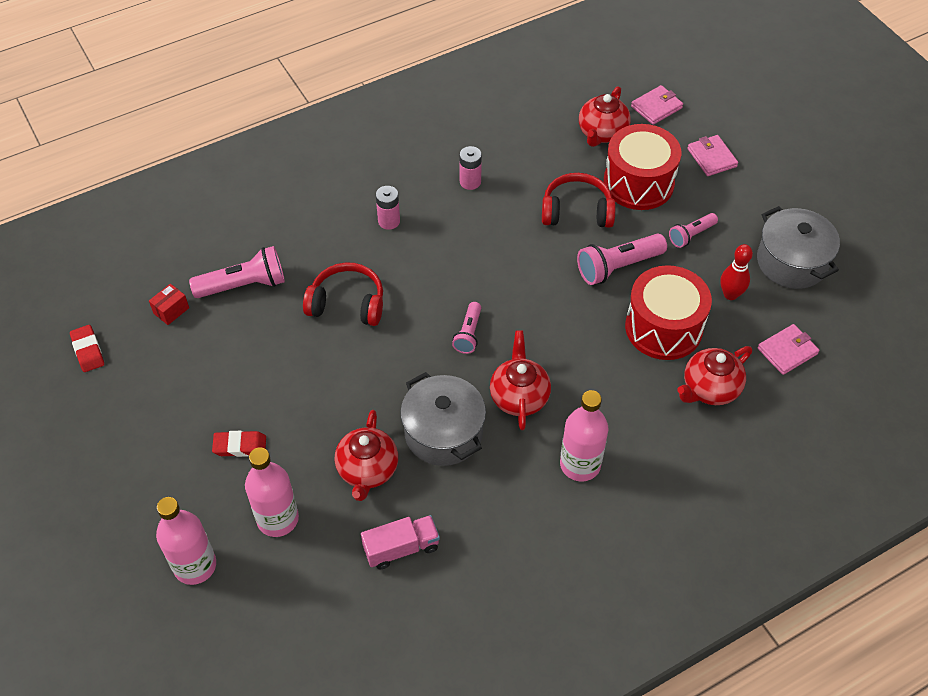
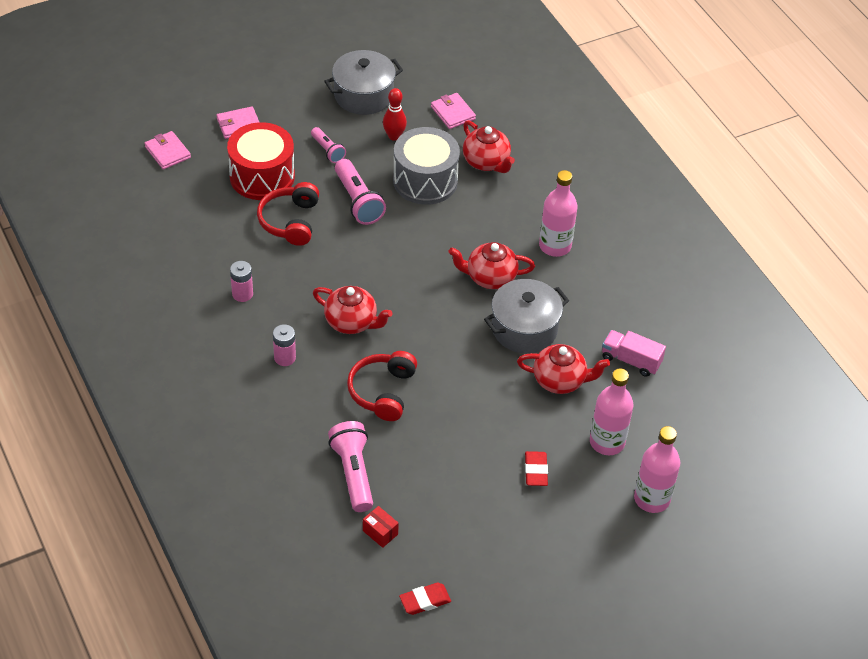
camera: 90 degrees left, 5 degrees down
pink truck [361,515,440,569] -> pink truck turned 45 degrees counterclockwise [602,330,666,377]
pink flashlight [452,302,481,354] -> none
red teapot [579,86,631,147] -> red teapot moved to [313,286,393,334]
red drum [625,265,712,360] -> grey drum [393,127,460,205]

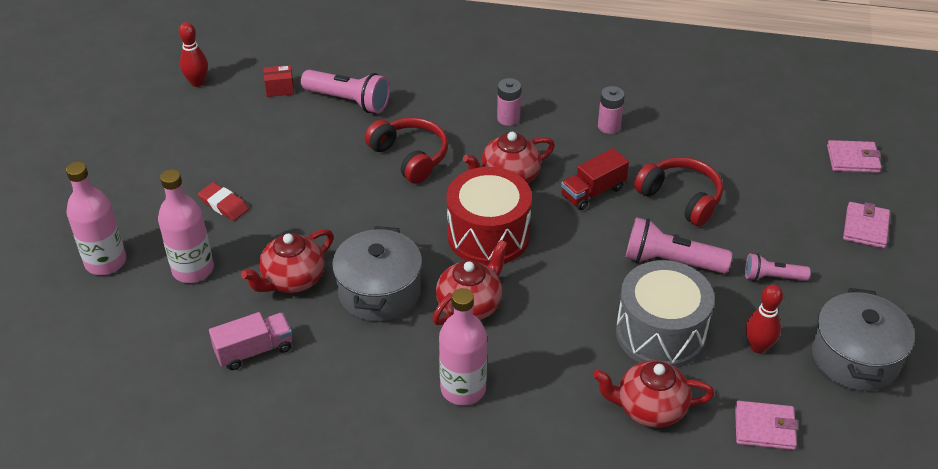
camera: 130 degrees right, 5 degrees down
red drum [227,122,295,200] -> red drum moved to [447,167,532,266]
red eraser [399,583,451,615] -> red bowling pin [179,22,208,87]
none -> red truck [561,148,629,210]

